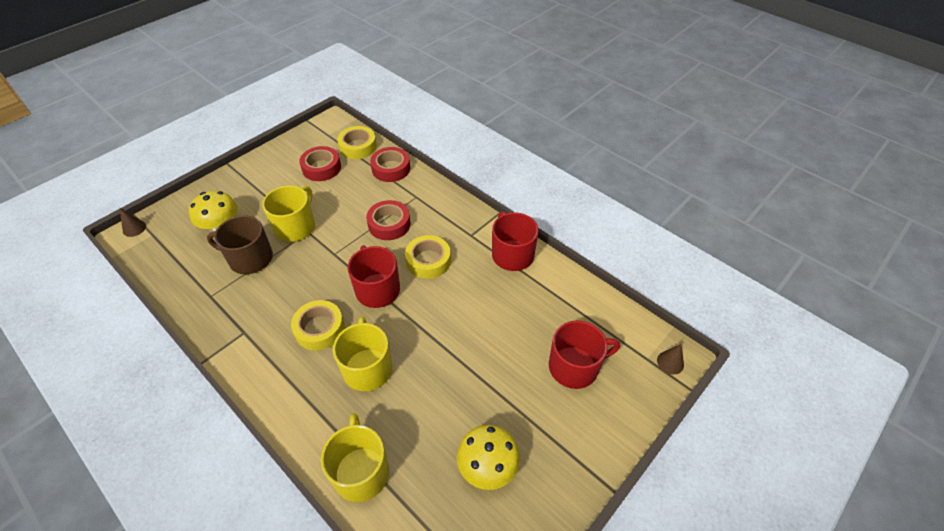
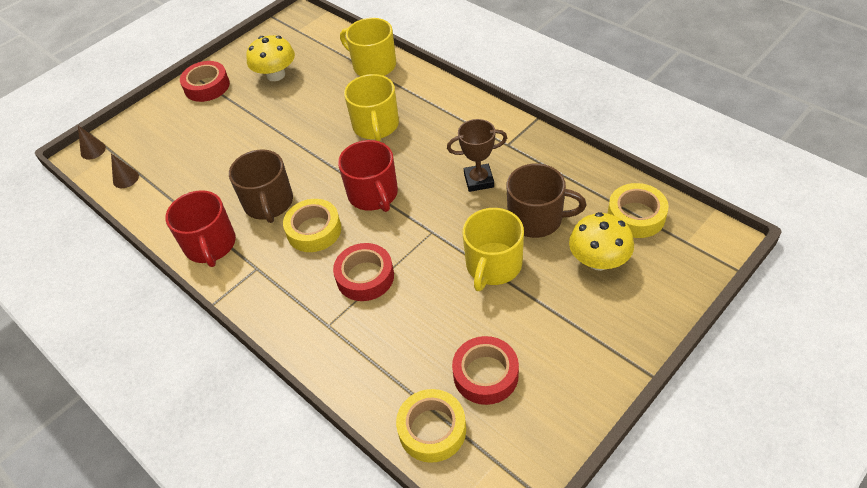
camera: 175 degrees left, 0 degrees up
brown cone [120,208,146,237] -> brown cone moved to [111,154,139,188]
yellow tape [291,300,345,350] -> yellow tape moved to [608,183,669,238]
yellow mug [321,413,389,502] -> yellow mug turned 135 degrees clockwise [340,18,396,76]
red tape [370,147,410,182] -> red tape moved to [180,61,230,102]
red mug [549,321,620,389] -> none
none -> brown mug [229,150,293,223]
none -> brown trophy [447,119,507,192]

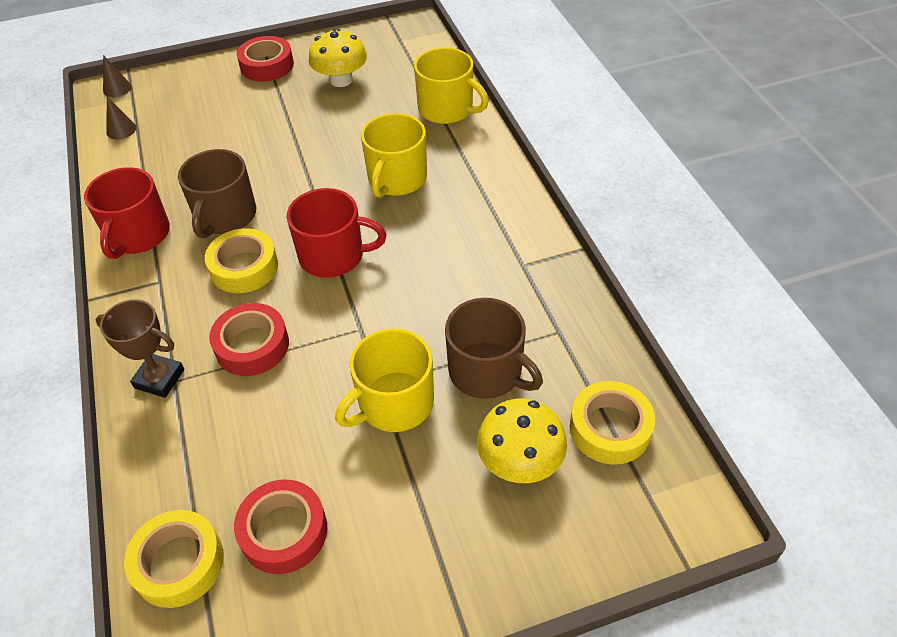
camera: 25 degrees right, 0 degrees up
red mug [338,140,398,212] -> red mug turned 90 degrees counterclockwise [287,188,387,278]
yellow mug [340,18,396,76] -> yellow mug turned 150 degrees clockwise [414,47,489,124]
brown trophy [447,119,507,192] -> brown trophy moved to [96,299,184,398]

